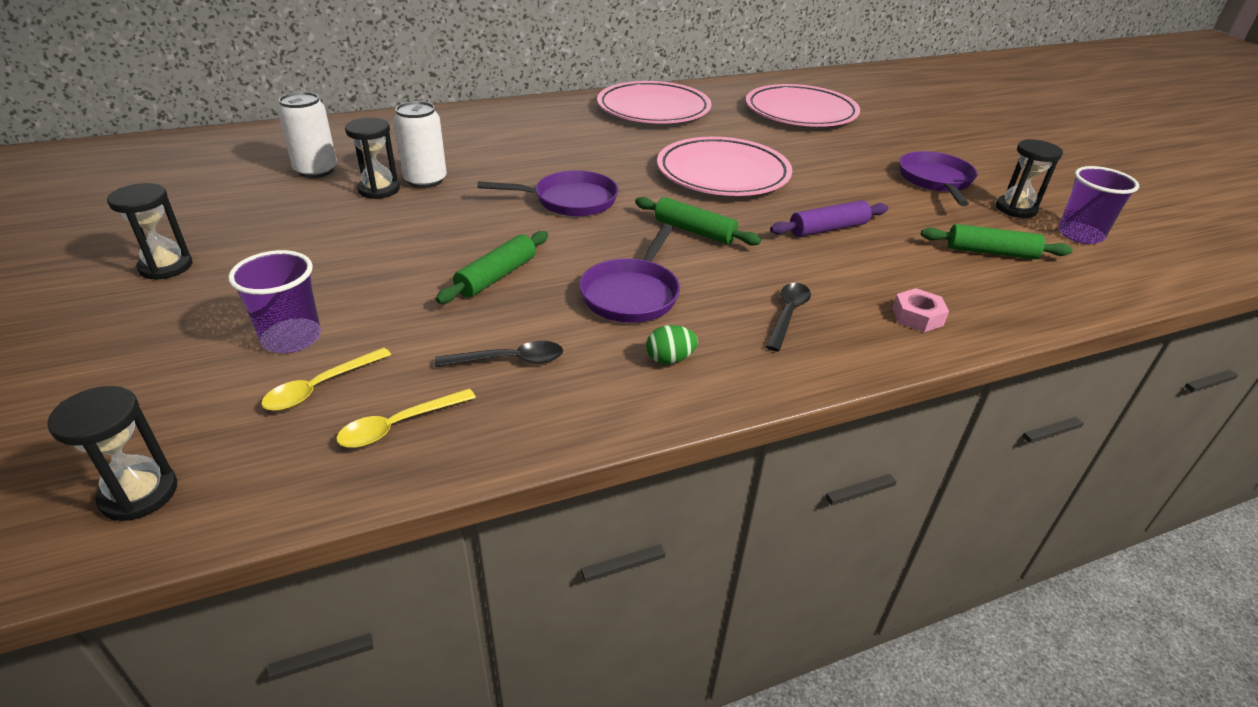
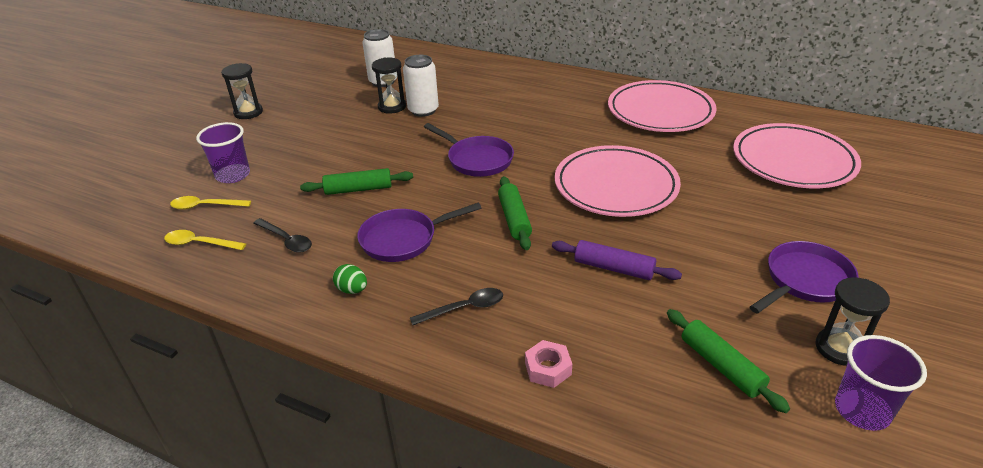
camera: 50 degrees right, 0 degrees up
black hourglass [47,386,177,521] -> none

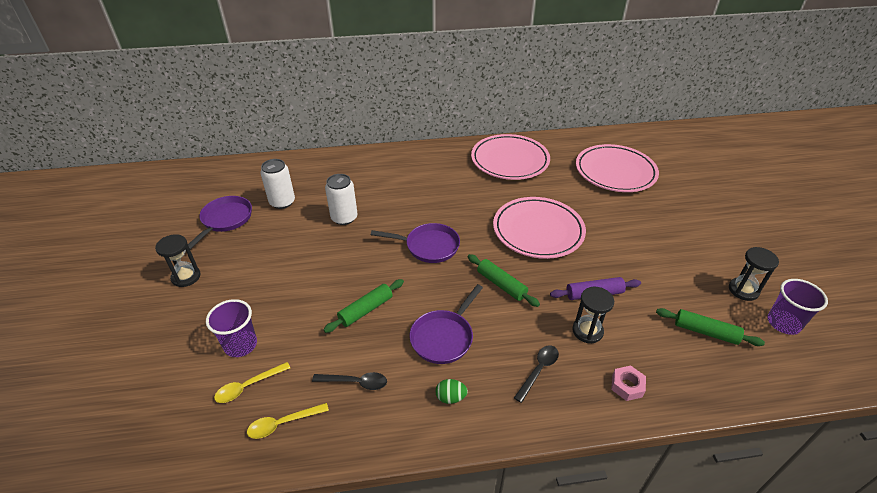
camera: 35 degrees left, 5 degrees up
black hourglass [372,58,406,114] -> black hourglass moved to [572,287,614,343]
purple pan [750,241,859,314] -> purple pan moved to [188,196,252,250]

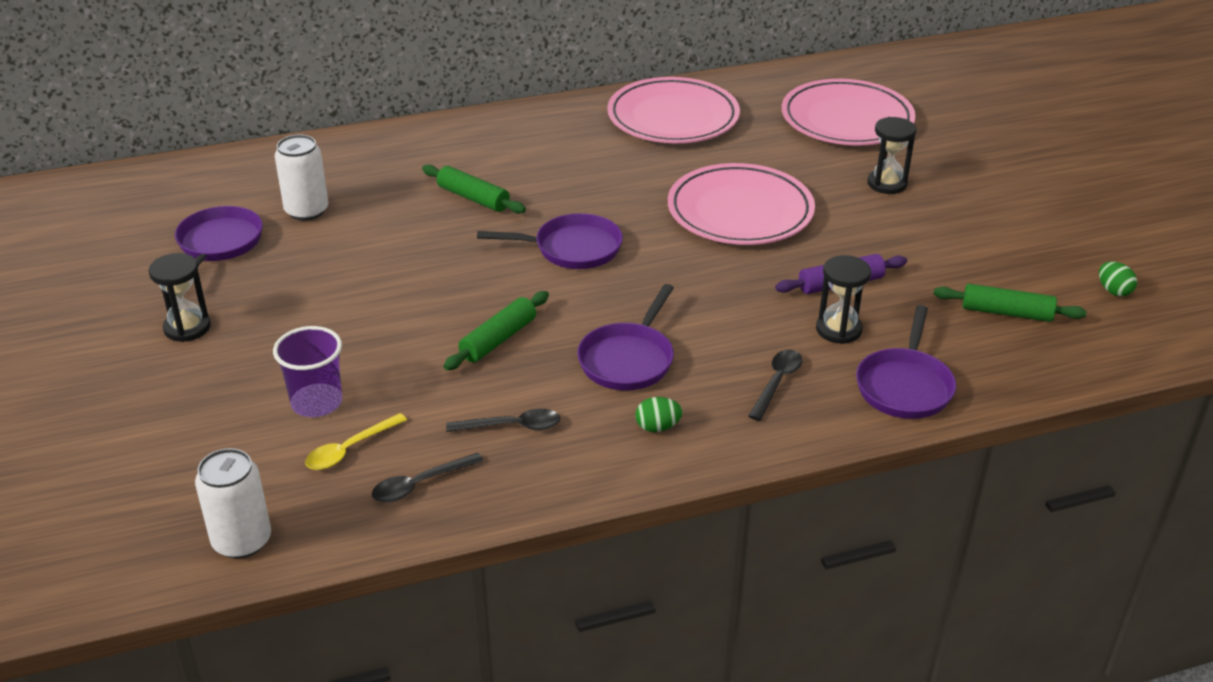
camera: 10 degrees left, 5 degrees down
yellow spoon [247,403,329,439] -> black spoon [372,453,484,502]
white can [325,174,357,225] -> white can moved to [195,448,271,559]
green rolling pin [468,254,540,307] -> green rolling pin moved to [422,164,526,214]
pink nut [611,366,646,401] -> purple pan [856,305,956,419]
black hourglass [729,247,779,301] -> black hourglass moved to [867,117,916,194]
purple cup [767,279,828,335] -> green egg [1099,261,1137,297]

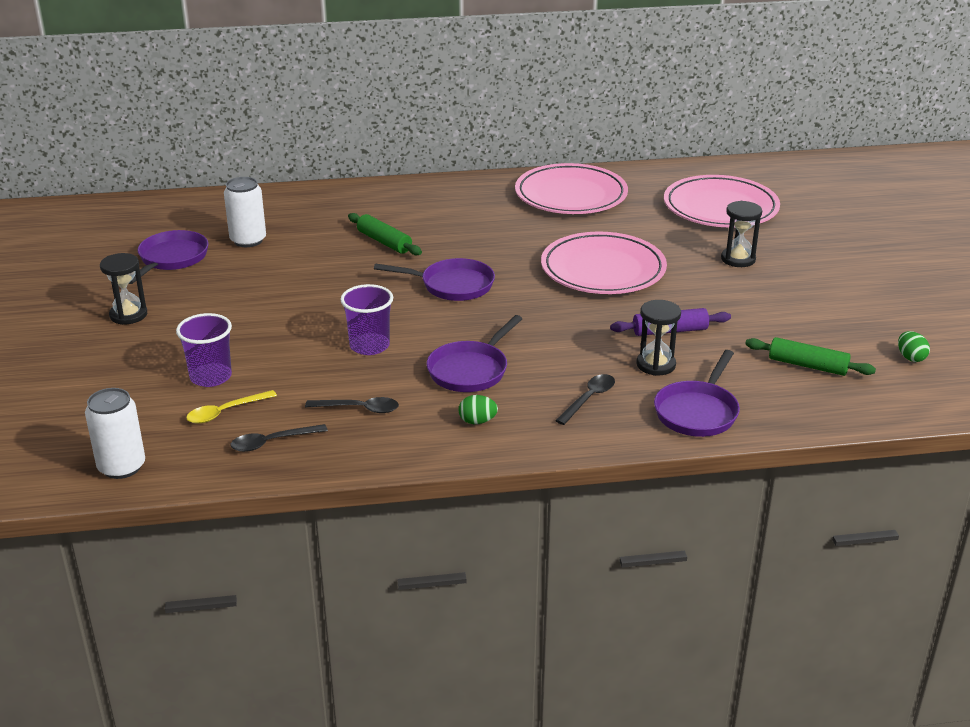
camera: 10 degrees right, 5 degrees down
green rolling pin [444,291,549,370] -> purple cup [340,284,393,355]

